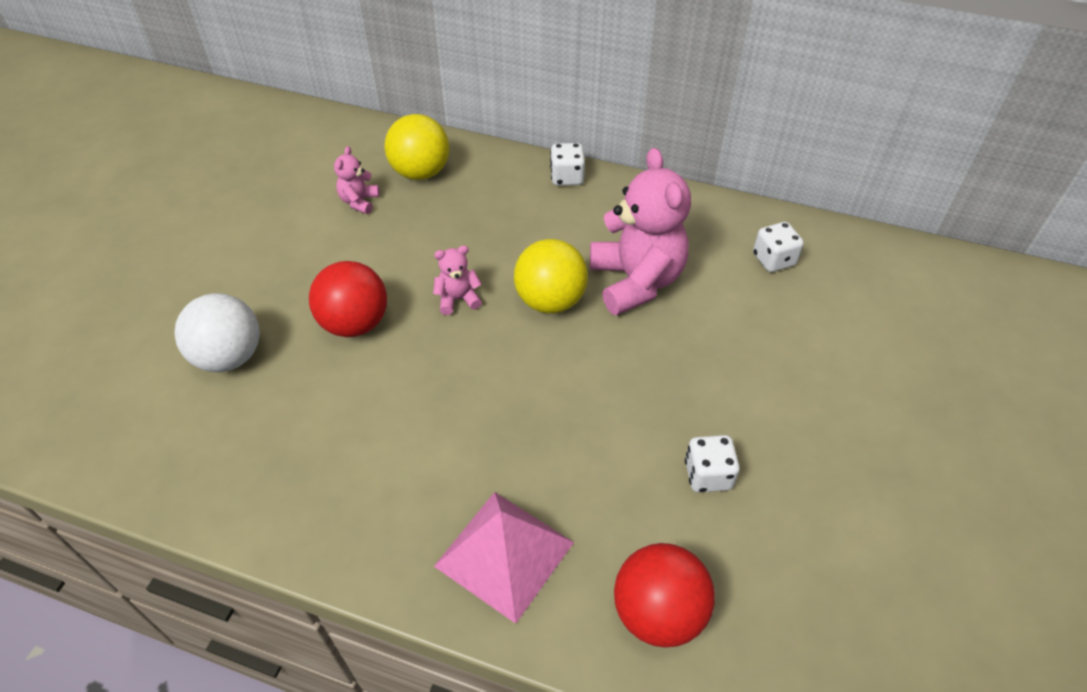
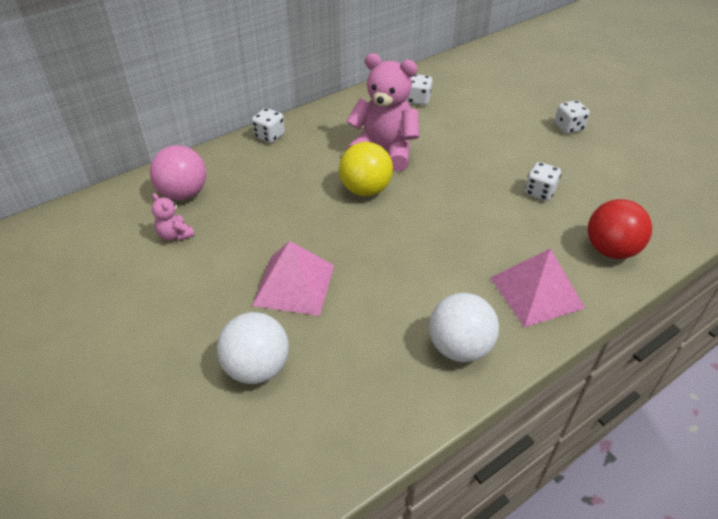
camera: 55 degrees left, 5 degrees down
red ball [309,261,387,337] -> pink pyramid [252,241,334,316]
yellow ball [384,114,449,180] -> pink ball [150,145,206,200]
pink teddy bear [433,245,482,315] -> none
none -> white ball [429,293,499,362]
none -> white dice [554,100,590,134]

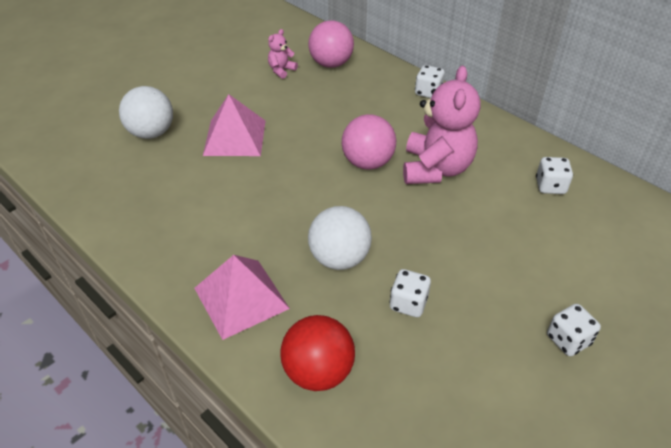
camera: 80 degrees right, 0 degrees up
yellow ball [339,142,393,196] -> pink ball [342,114,396,170]
white ball [429,293,499,362] -> white ball moved to [308,206,372,270]

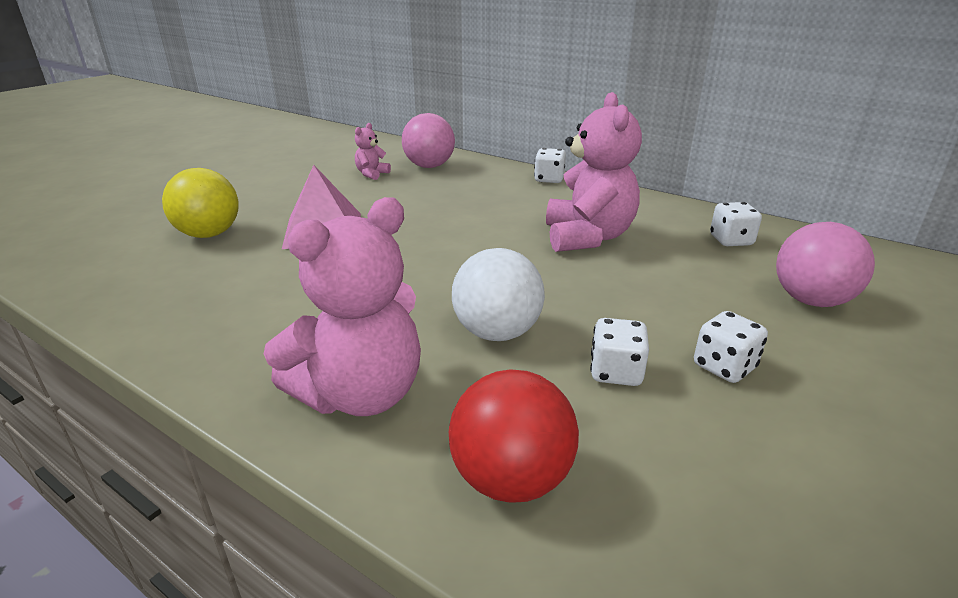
camera: 10 degrees left, 15 degrees down
white ball [119,86,173,139] -> yellow ball [162,168,238,238]
pink pyramid [194,255,290,340] -> pink teddy bear [264,197,421,416]
pink ball [342,114,396,170] -> pink ball moved to [776,222,875,307]
white dice [547,304,601,356] -> white dice moved to [694,311,768,383]

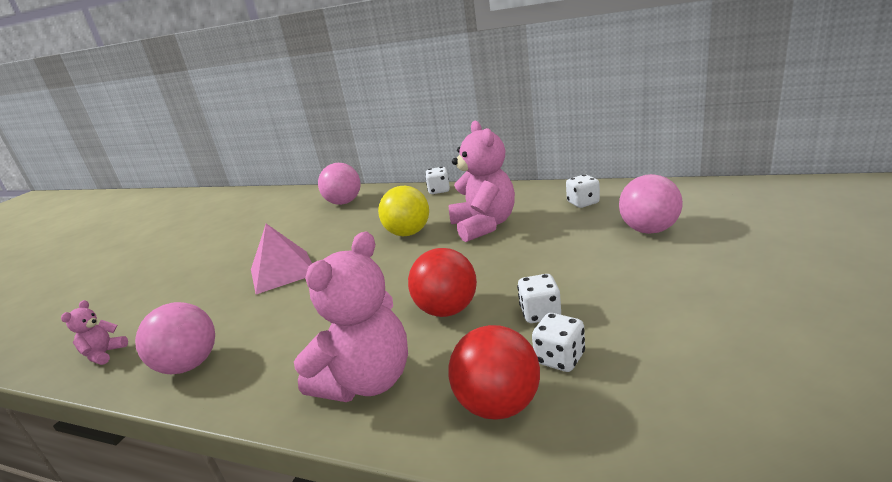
camera: 10 degrees left, 5 degrees down
yellow ball [162,168,238,238] -> yellow ball moved to [378,186,429,236]
pink teddy bear [355,123,391,180] -> pink teddy bear moved to [61,300,128,365]
white ball [452,248,545,341] -> red ball [408,248,477,317]
white dice [694,311,768,383] -> white dice moved to [532,313,585,372]
none -> pink ball [135,302,215,374]

